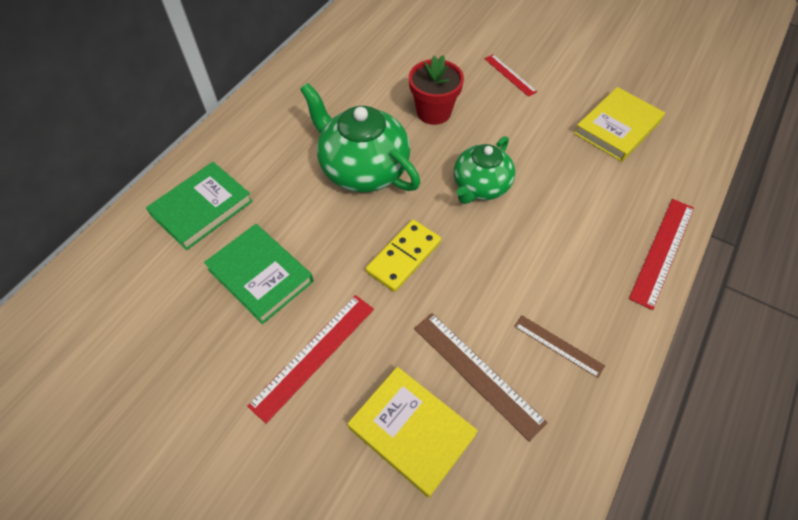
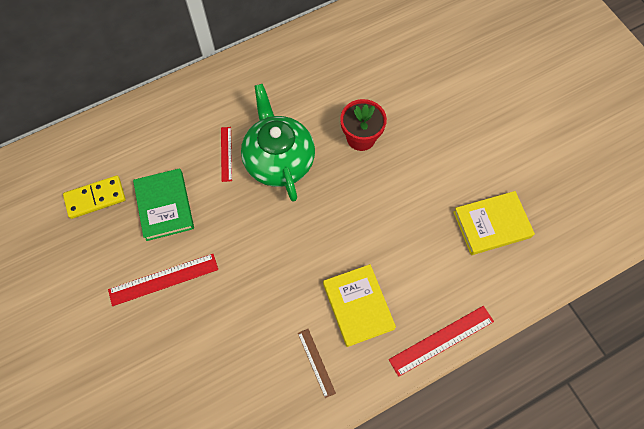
camera: 30 degrees right, 10 degrees up
green book [146,162,253,250] -> none
yellow book [348,367,478,498] -> yellow book moved to [323,264,396,347]
yellow domino [365,220,441,292] -> yellow domino moved to [63,175,126,219]
brown ruler [414,313,548,442] -> none
green teapot [454,136,515,204] -> none
red ruler [484,55,537,97] -> red ruler moved to [221,127,232,182]

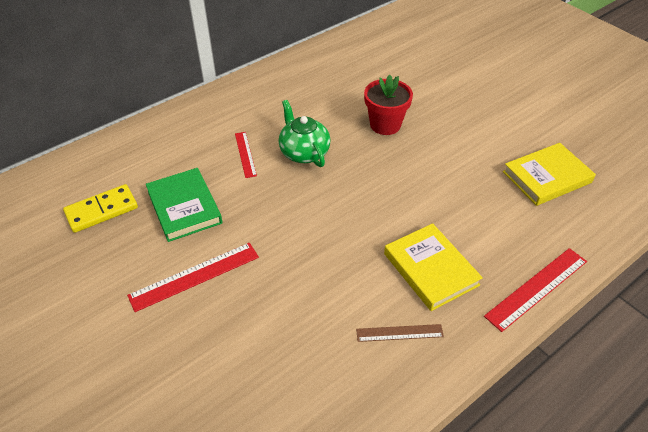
camera: 10 degrees left, 20 degrees down
green teapot [241,84,315,202] -> green teapot [279,100,331,167], size x0.65
brown ruler [298,329,336,398] -> brown ruler turned 60 degrees counterclockwise [356,324,444,342]

